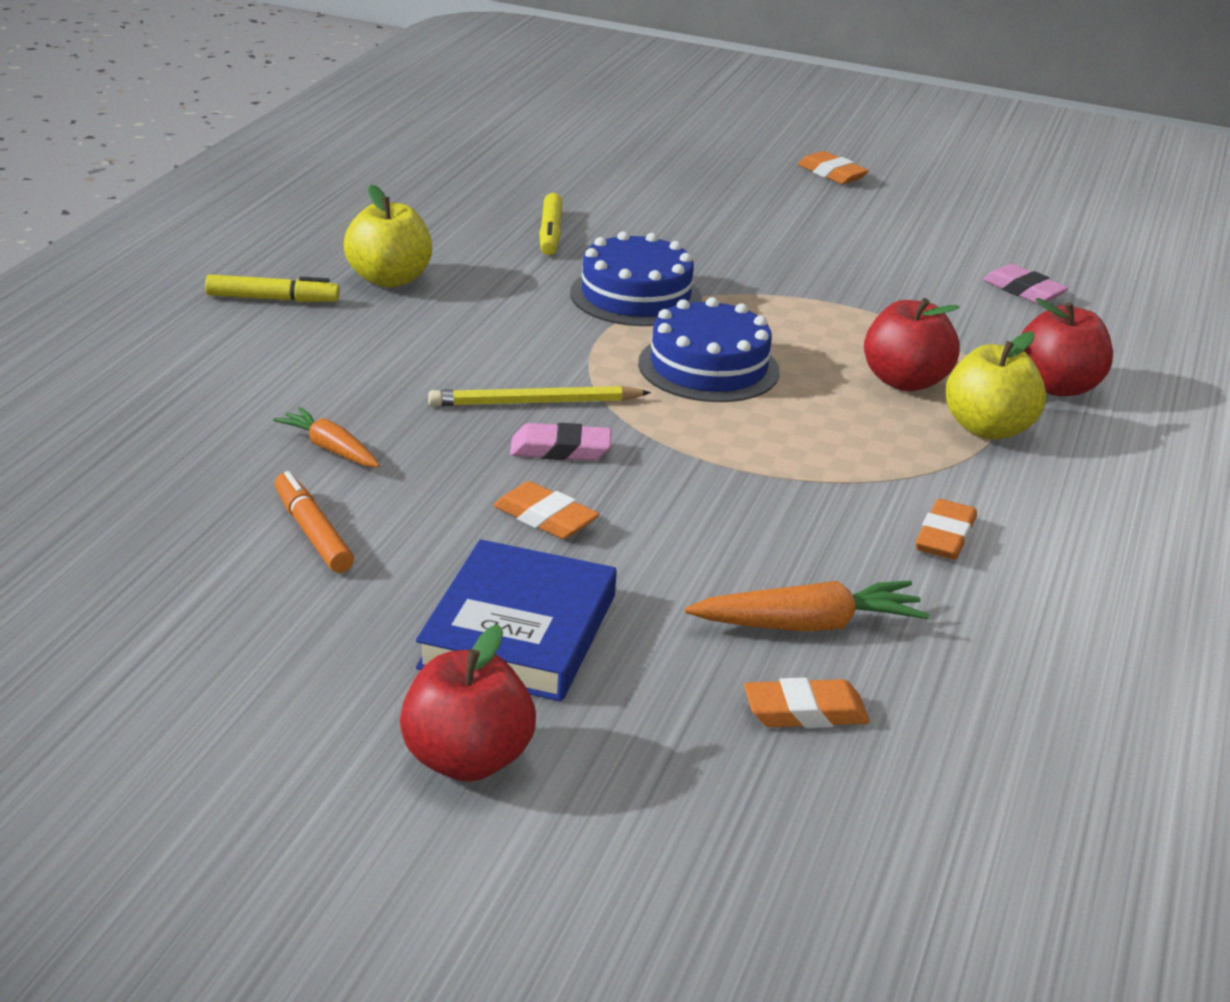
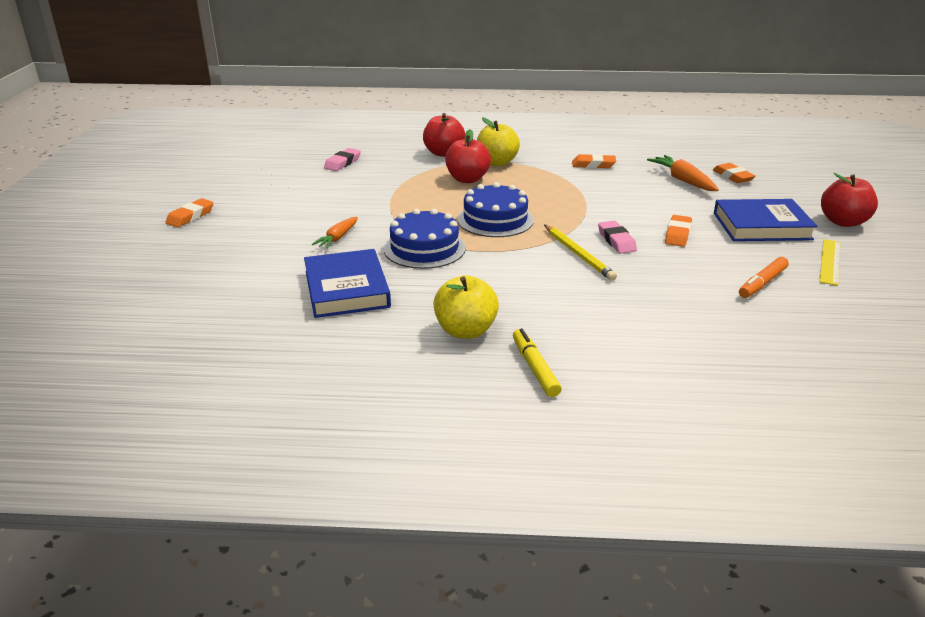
camera: 105 degrees left, 0 degrees up
orange carrot [273,407,380,467] -> orange carrot moved to [312,217,358,249]
yellow marker [539,193,562,255] -> blue book [304,249,391,318]
none -> yellow ruler [820,239,840,286]

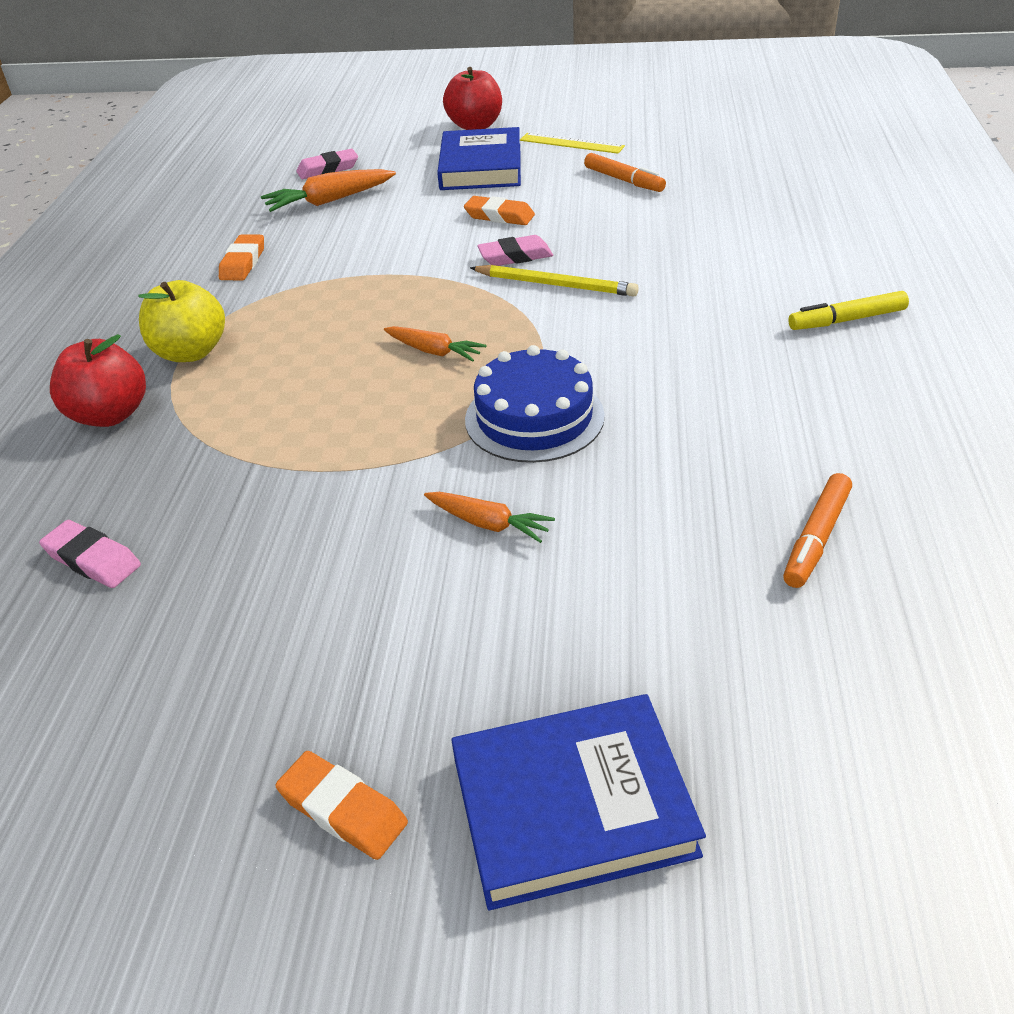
camera: 85 degrees left, 10 degrees up
blue book [304,249,391,318] -> blue book moved to [451,694,706,910]
yellow apple [433,275,499,339] -> none
red apple [445,129,491,183] -> none
blue cake [457,182,534,237] -> orange carrot [384,326,486,362]
yellow pencil [544,225,617,281] -> yellow pencil turned 45 degrees clockwise [470,265,639,297]
orange eraser [713,163,756,183] -> pink eraser [296,149,358,179]
none -> orange marker [783,473,852,588]

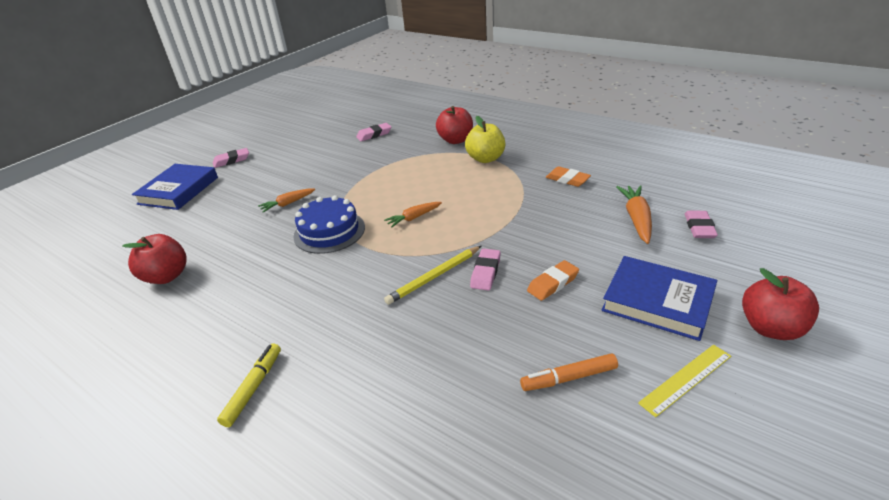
camera: 120 degrees right, 5 degrees down
orange eraser [275,751,408,860] -> pink eraser [213,148,249,168]
orange marker [783,473,852,588] -> red apple [123,234,187,284]

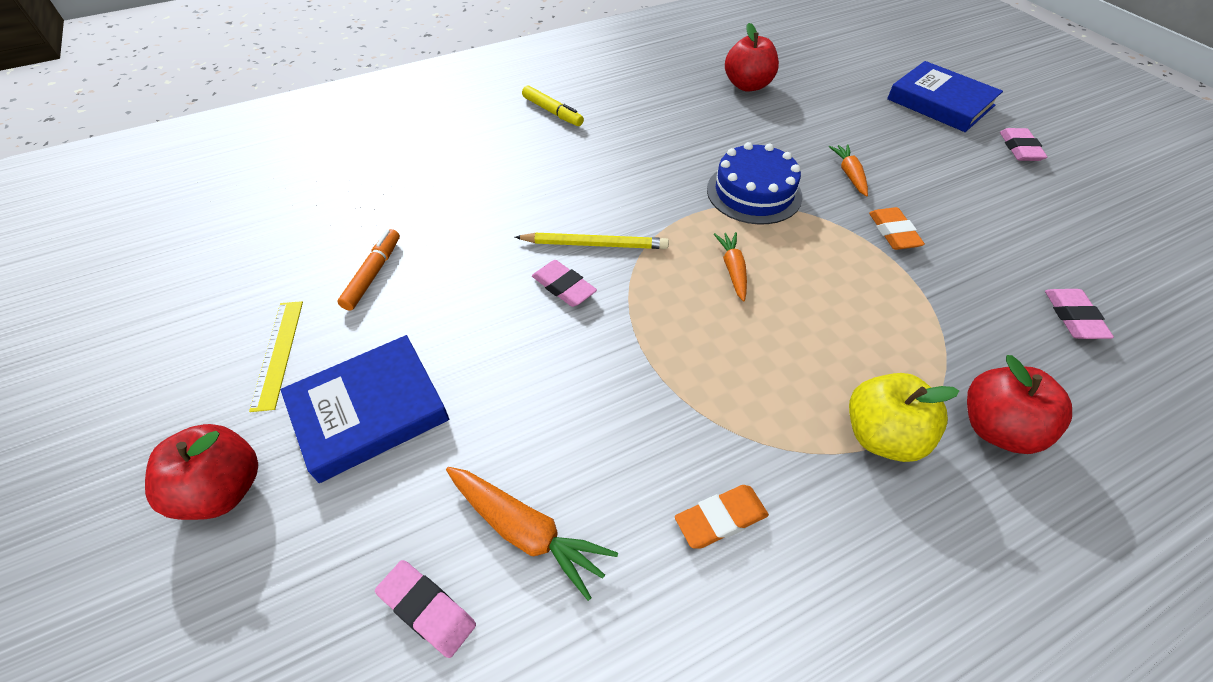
camera: 115 degrees right, 15 degrees up
yellow pencil [384,246,481,305] -> yellow pencil turned 105 degrees clockwise [515,233,669,249]
orange eraser [527,260,579,301] -> orange eraser moved to [869,207,925,250]

